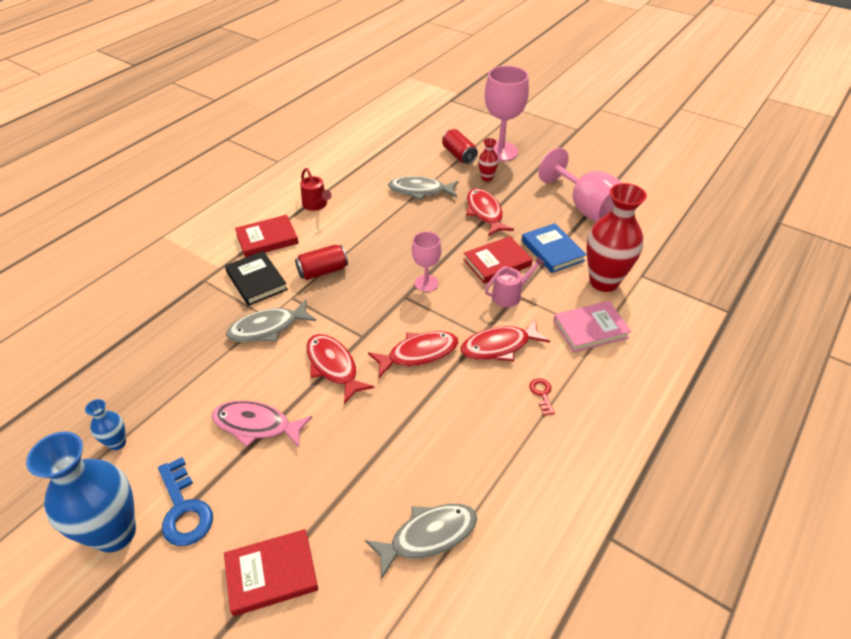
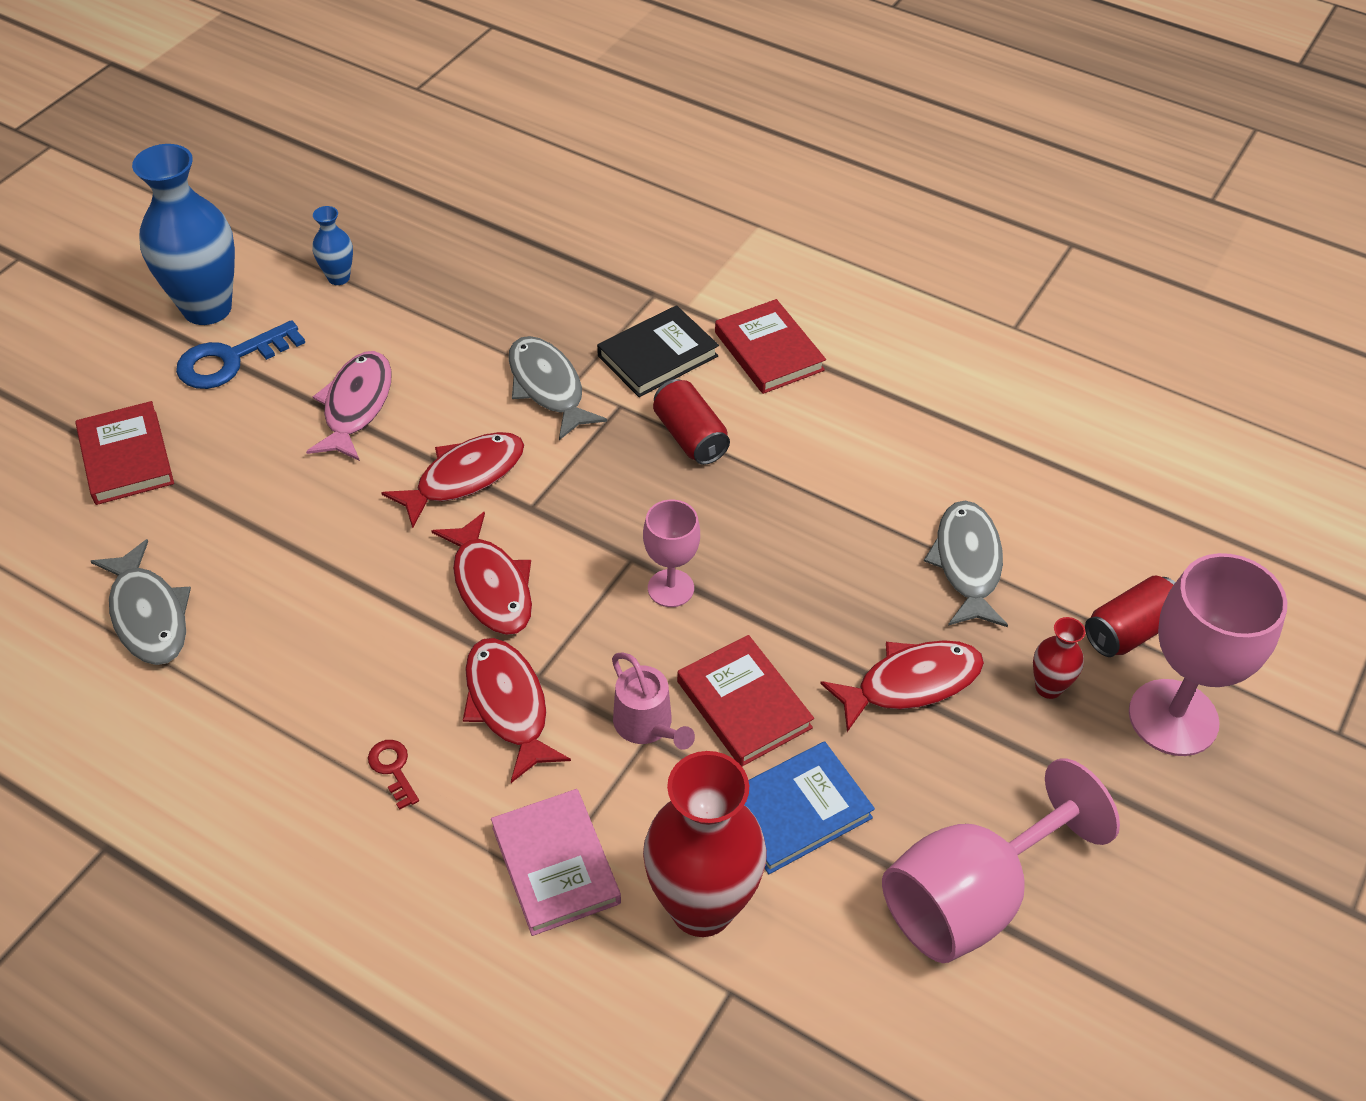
camera: 85 degrees right, 5 degrees up
red watering can [300,168,332,211] -> none
red key [529,378,555,416] -> red key turned 105 degrees counterclockwise [368,740,419,810]

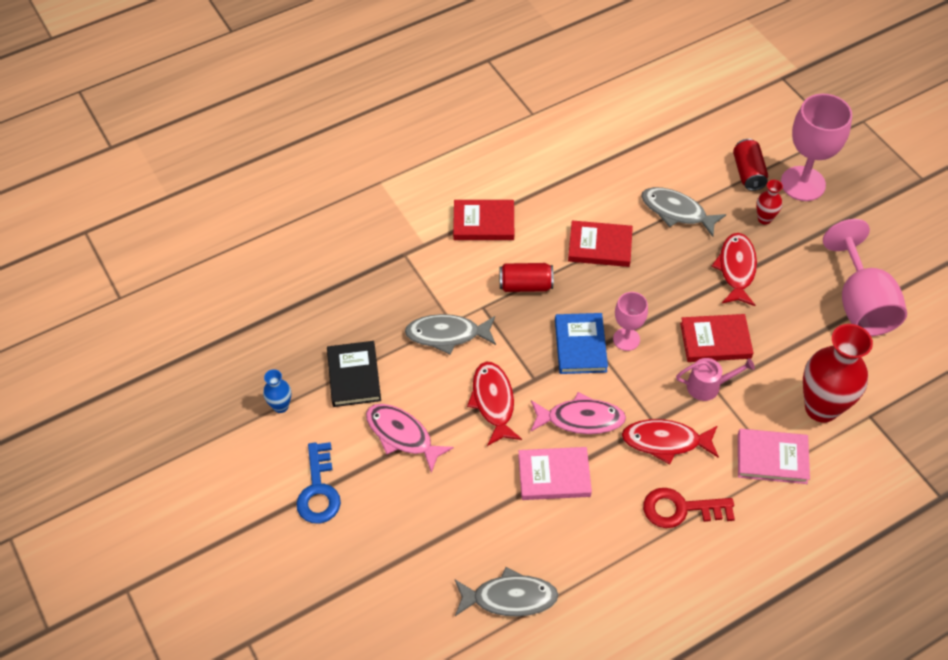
camera: 60 degrees left, 5 degrees up
red book [75,401,174,505] -> red book moved to [568,221,633,267]
blue vase [132,144,235,325] -> none
red key [368,740,419,810] -> red key [643,488,735,528], size x1.94
red fish [431,512,532,635] -> pink fish [531,392,626,434]
black book [597,305,719,397] -> black book moved to [327,341,381,407]
blue book [744,741,875,874] -> blue book moved to [555,313,608,374]
none -> pink book [518,447,592,500]

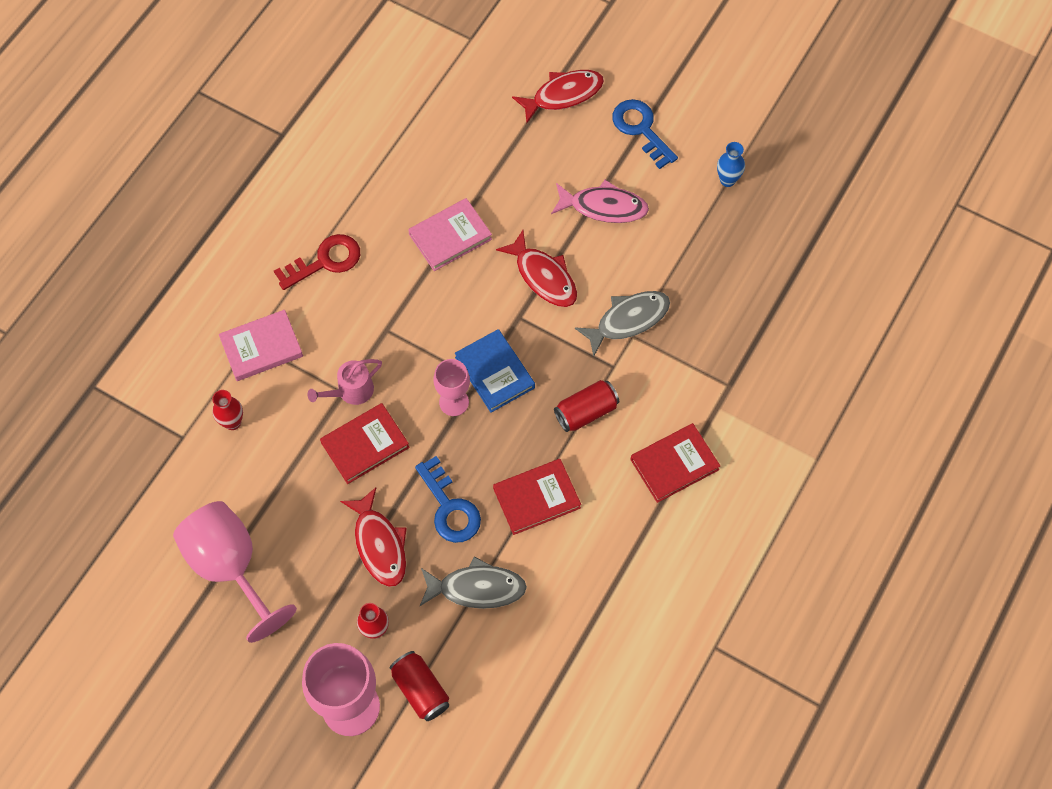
camera: 150 degrees right, 10 degrees up
black book [327,341,381,407] -> none
grey fish [455,567,559,617] -> none
pink fish [531,392,626,434] -> none
red fish [622,419,719,464] -> red fish moved to [512,70,604,123]
red vase [803,324,873,423] -> red vase [212,390,243,430], size x0.46
none -> blue key [415,456,481,543]

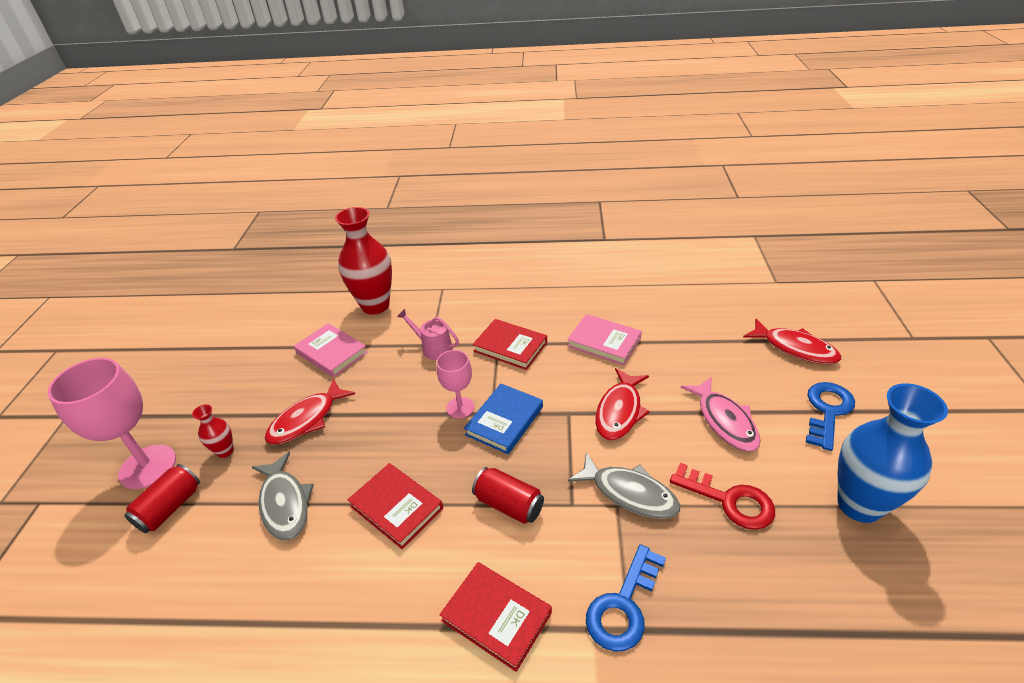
camera: 65 degrees right, 25 degrees down
pink goblet [173,501,297,643] -> none
red vase [212,390,243,430] -> red vase [335,207,392,315], size x2.18
pink book [219,310,303,381] -> pink book moved to [294,323,368,377]
red key [274,234,360,290] -> red key moved to [670,463,775,530]
red book [320,403,410,484] -> red book moved to [473,319,547,370]
blue key [415,456,481,543] -> blue key moved to [586,544,666,652]
blue vase [717,142,745,187] -> blue vase [837,384,948,523], size x2.18

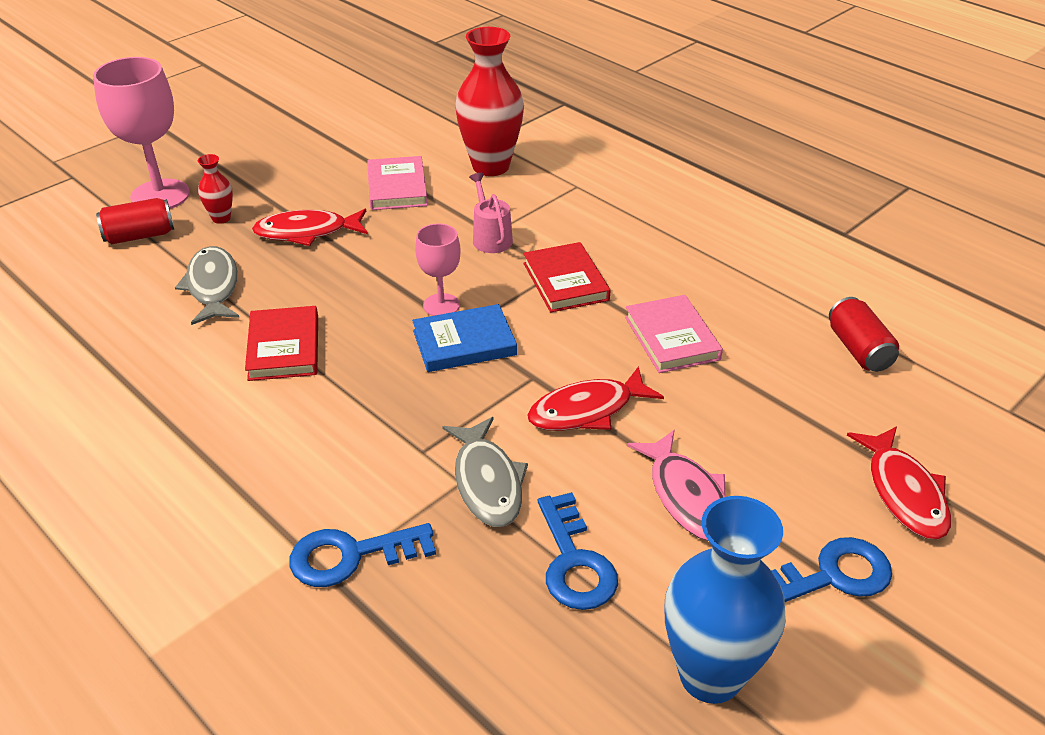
camera: 40 degrees right, 0 degrees up
grey fish [252,452,314,541] -> grey fish turned 150 degrees clockwise [175,246,239,325]
red book [440,562,552,672] -> none
red can [472,467,544,524] -> red can moved to [829,297,899,372]
red key [670,463,775,530] -> blue key [538,492,618,610]
pink fish [681,377,761,451] -> pink fish turned 45 degrees counterclockwise [627,430,726,541]

